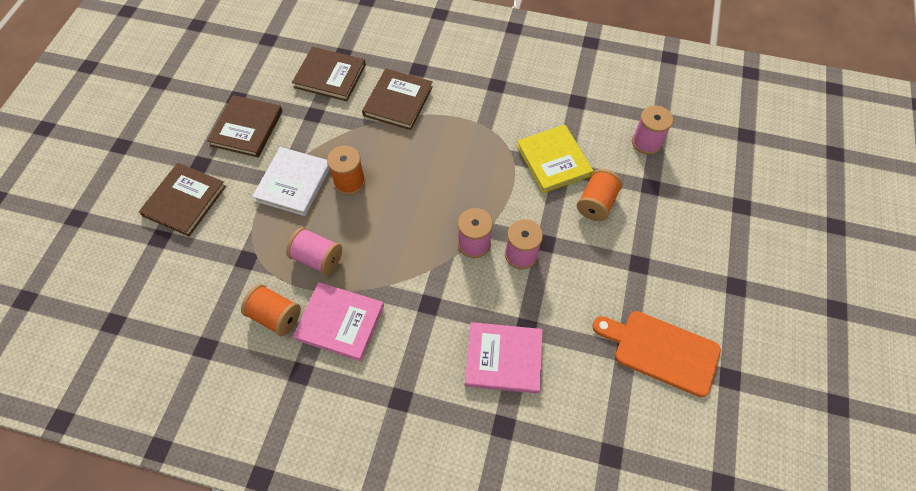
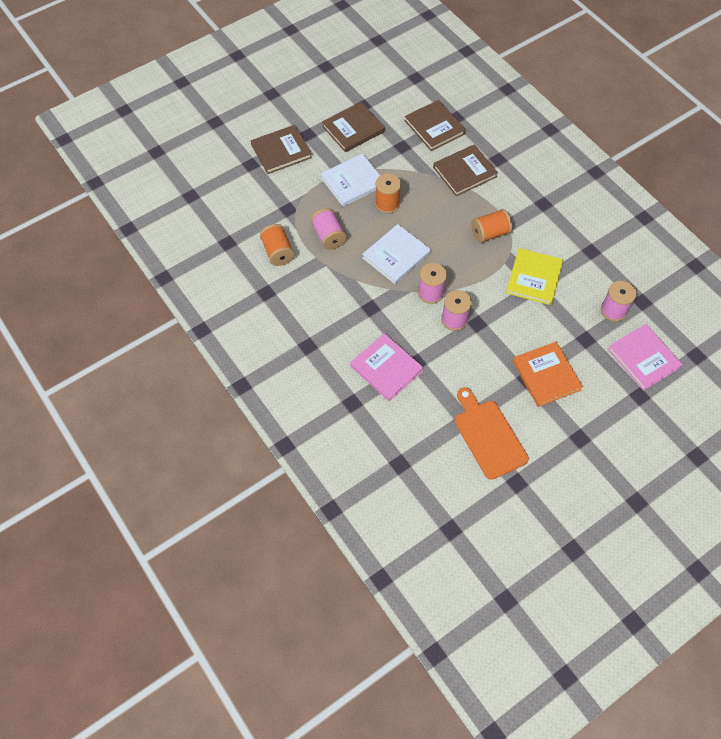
camera: 40 degrees right, 0 degrees up
pink book [293,282,384,361] -> pink book moved to [608,324,683,391]
orange spool [577,169,623,221] -> orange spool moved to [471,209,512,243]
none -> white book [362,224,431,284]
none -> orange book [513,342,583,407]

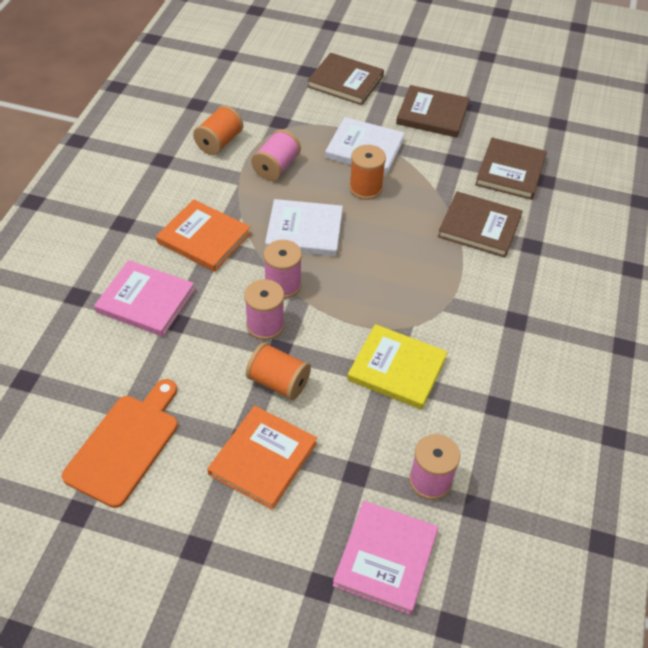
camera: 50 degrees right, 10 degrees down
pink book [350,333,424,401] -> pink book turned 75 degrees counterclockwise [94,260,195,337]
orange spool [471,209,512,243] -> orange spool moved to [246,342,311,400]
yellow book [506,248,563,305] -> yellow book turned 45 degrees clockwise [347,324,448,410]
none -> orange book [156,199,251,272]

